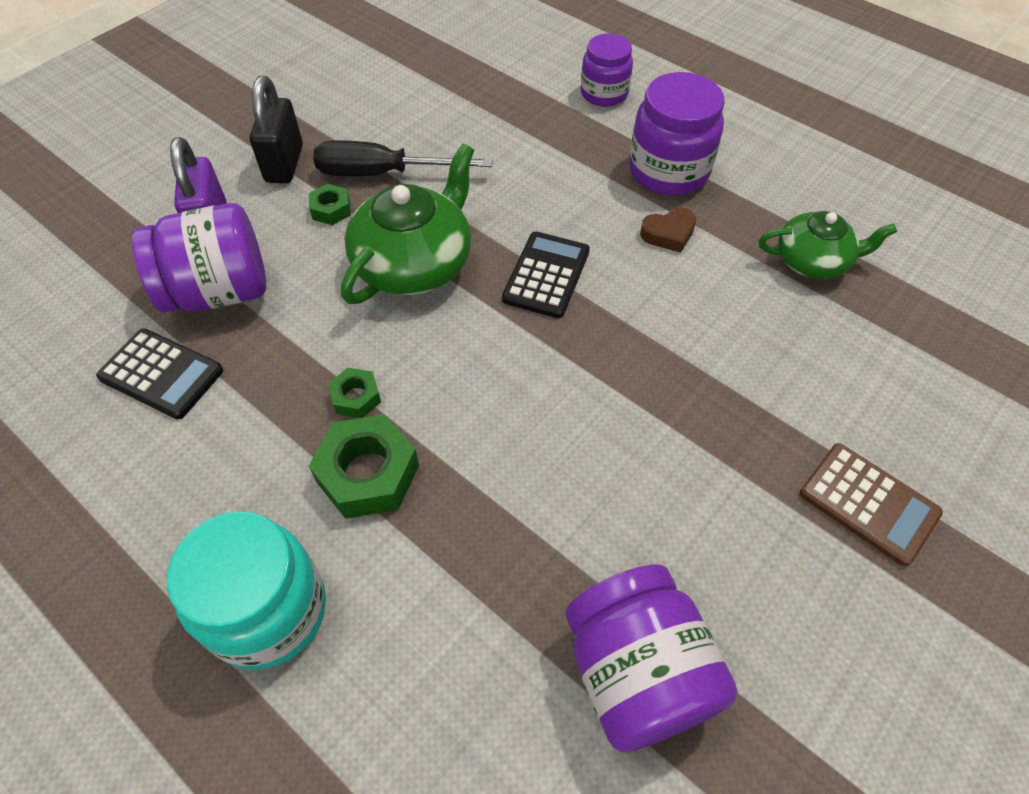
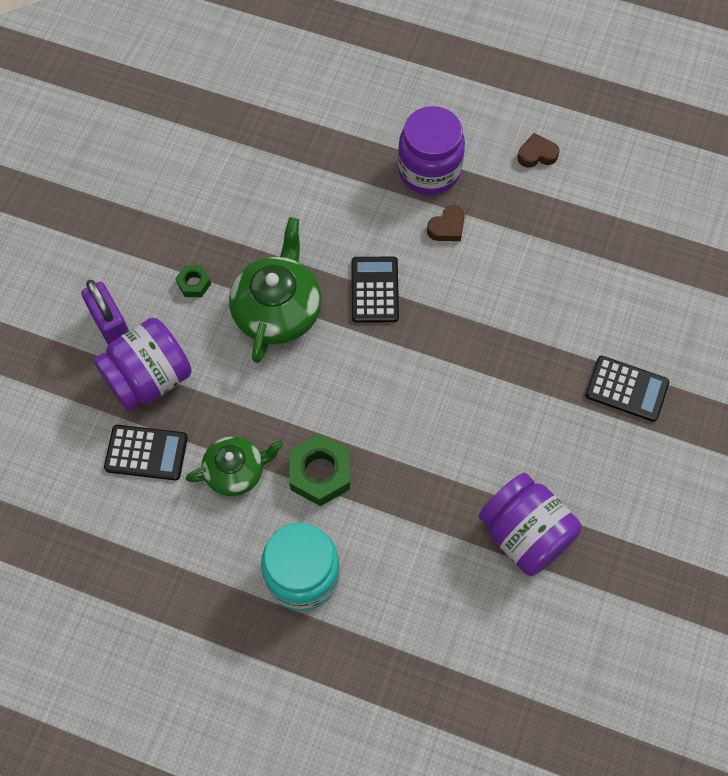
camera: 20 degrees left, 10 degrees up
black padlock [250,76,303,183] -> none
black screwdriver [313,140,493,176] -> none
green nut [328,368,381,418] -> none
purple jar [581,34,633,107] -> none
green teapot [759,211,897,279] -> green teapot moved to [186,436,283,496]
brown calculator [800,443,943,566] -> black calculator [585,356,669,422]
none -> brown heart [518,133,559,168]

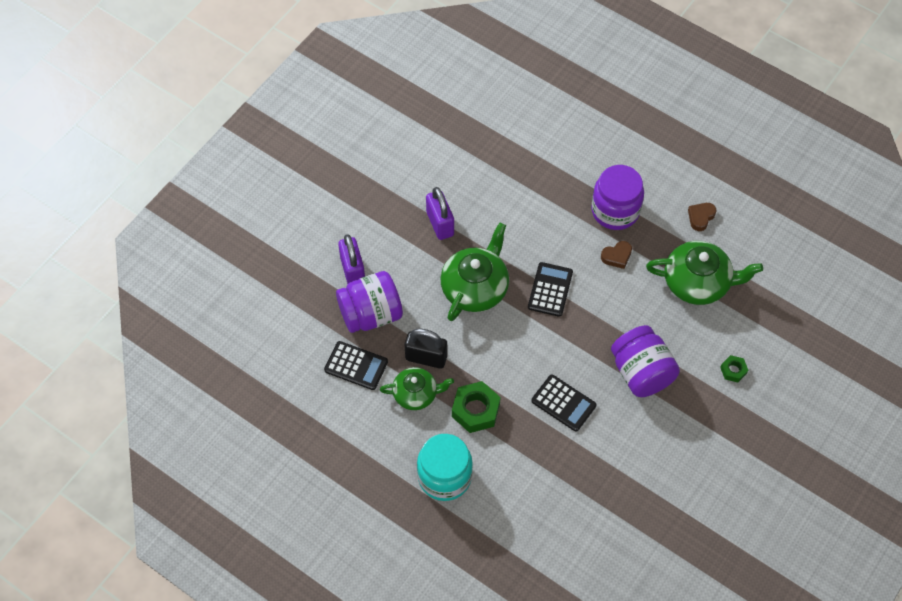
camera: 15 degrees right, 5 degrees down
green nut [175,265,211,297] -> green nut moved to [720,355,748,382]
purple jar [479,473,582,576] -> purple jar moved to [611,325,680,397]
brown heart [518,133,559,168] -> brown heart turned 60 degrees counterclockwise [688,203,716,231]
black calculator [585,356,669,422] -> black calculator moved to [531,375,596,432]
none -> black padlock [405,328,447,369]
none -> purple padlock [426,187,454,240]
none -> green teapot [646,241,763,305]

